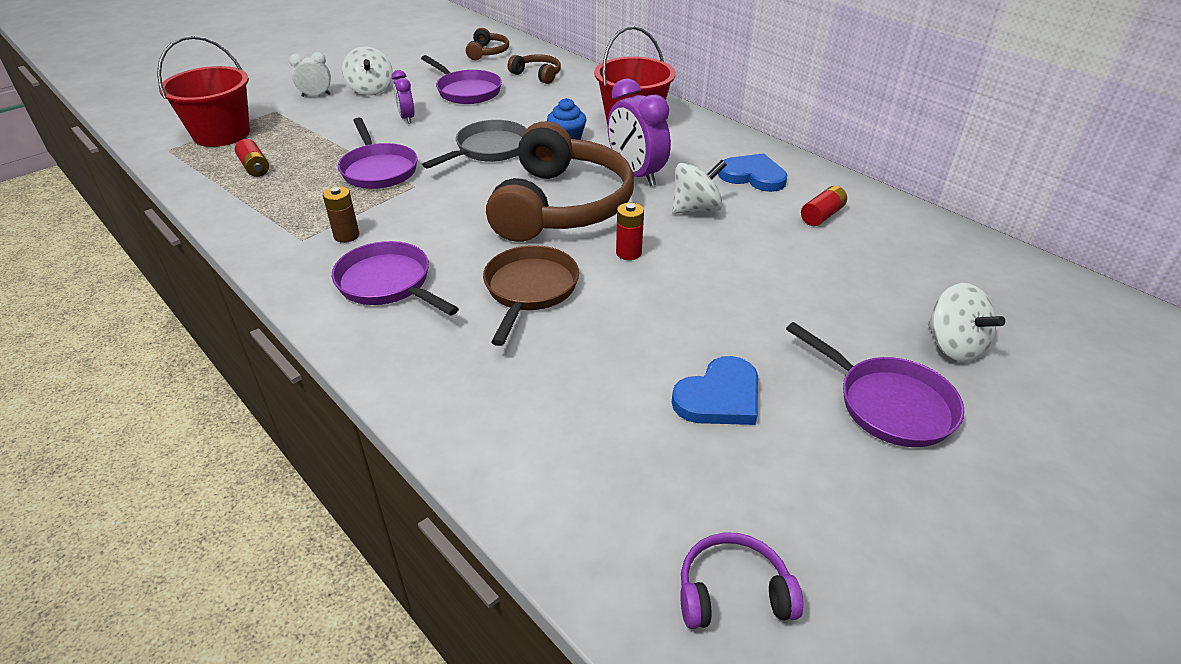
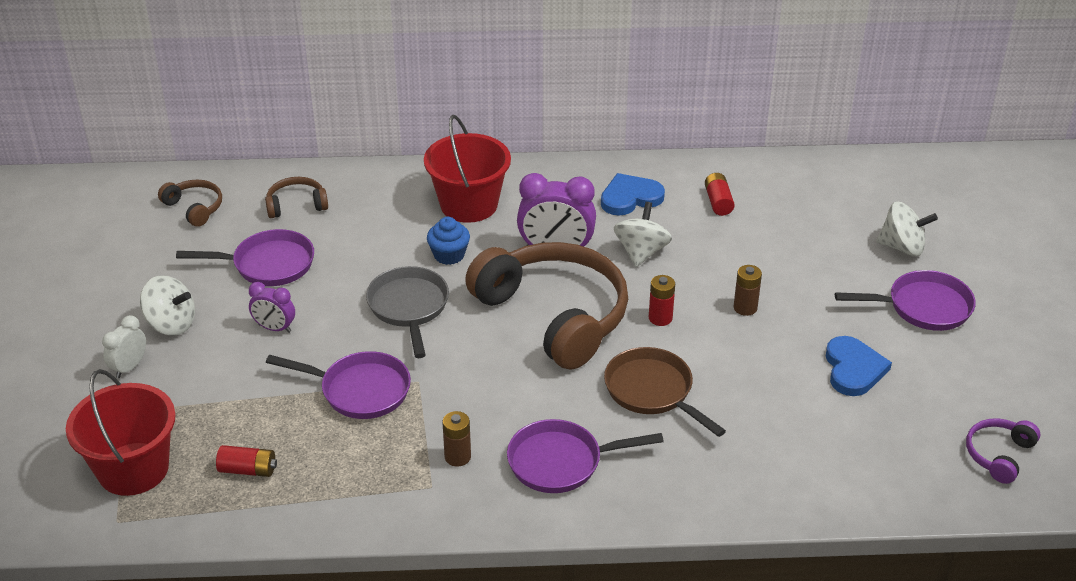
camera: 50 degrees left, 0 degrees up
none -> brown battery [734,265,762,316]

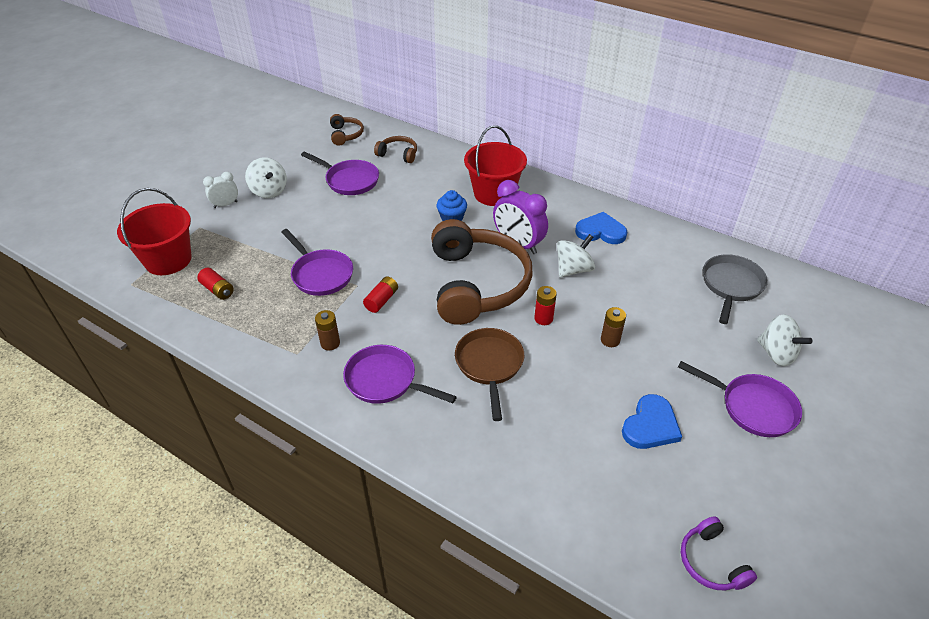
camera: 35 degrees right, 5 degrees up
purple clock [249,282,295,333] -> none
grey pan [366,266,449,358] -> grey pan moved to [703,254,768,324]
red battery [705,173,735,216] -> red battery moved to [363,276,398,313]
purple headphones [966,418,1040,484] -> purple headphones turned 90 degrees counterclockwise [681,516,757,590]

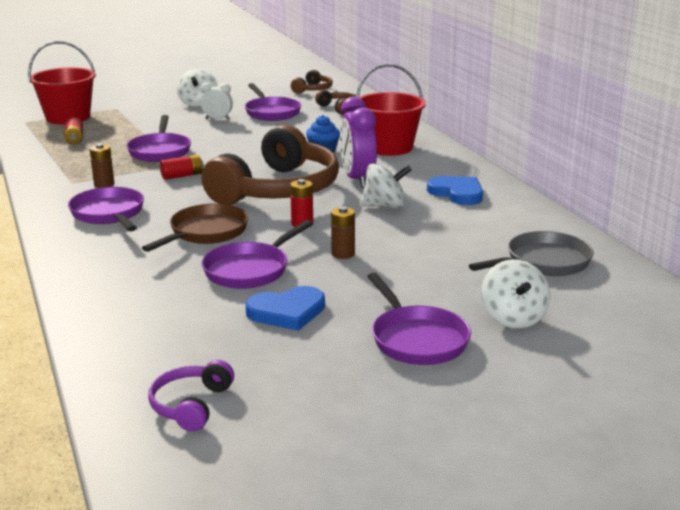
camera: 35 degrees right, 20 degrees down
white clock [203,172,238,208] -> white clock moved to [201,82,233,120]
none -> purple pan [202,220,313,289]

